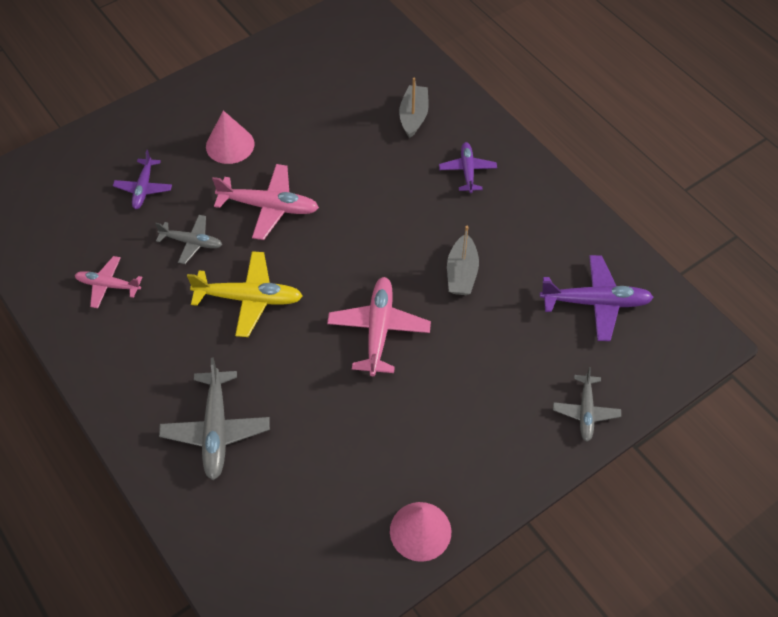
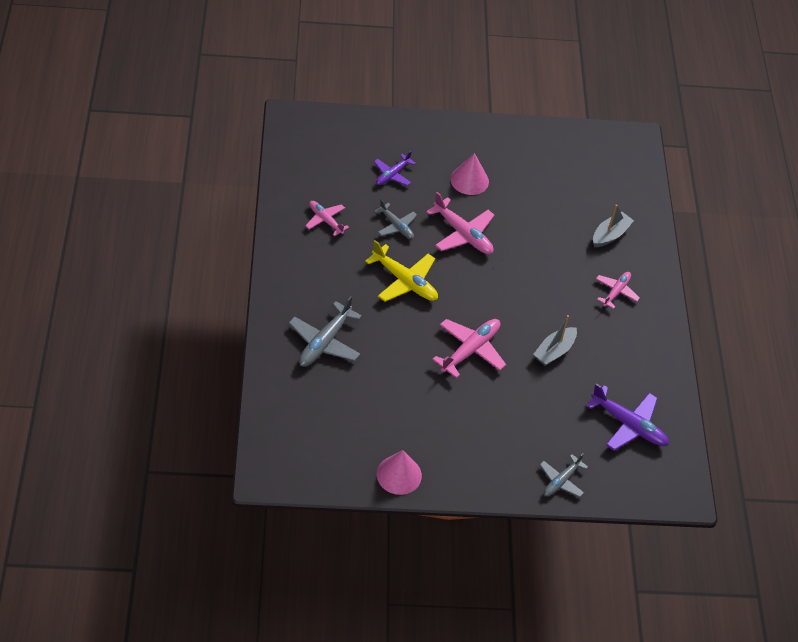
camera: 30 degrees right, 5 degrees down
purple plane [439,142,497,193] -> pink plane [596,272,640,309]

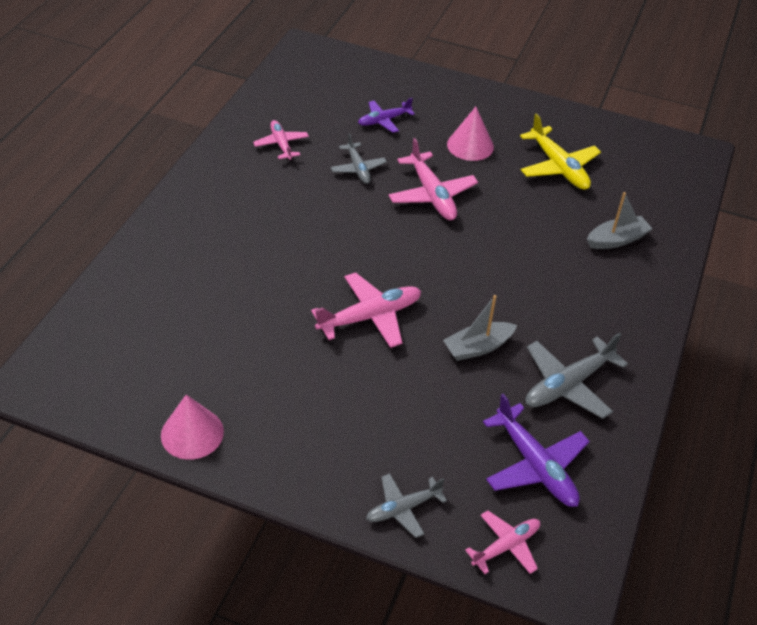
camera: 25 degrees right, 5 degrees down
grey plane [289,296,362,367] -> grey plane moved to [526,333,628,419]
yellow plane [365,240,438,302] -> yellow plane moved to [520,113,601,190]
pink plane [596,272,640,309] -> pink plane moved to [465,510,540,574]

